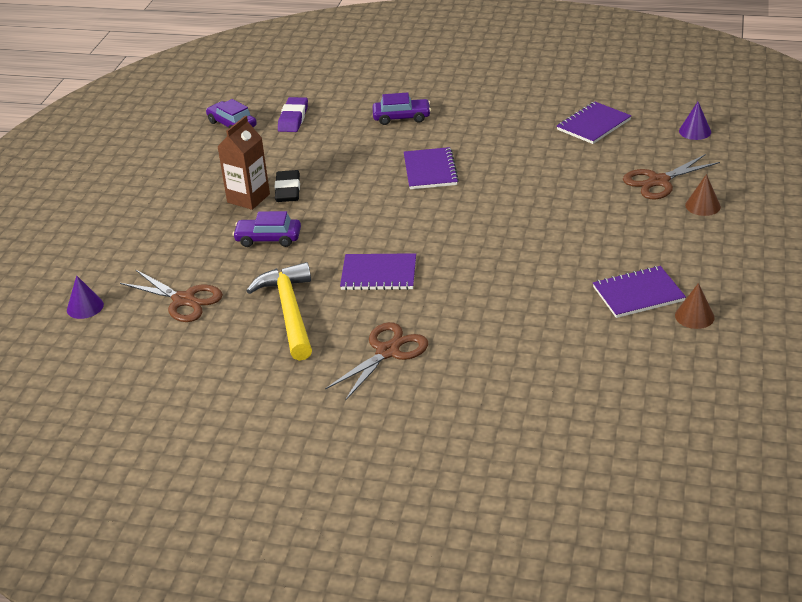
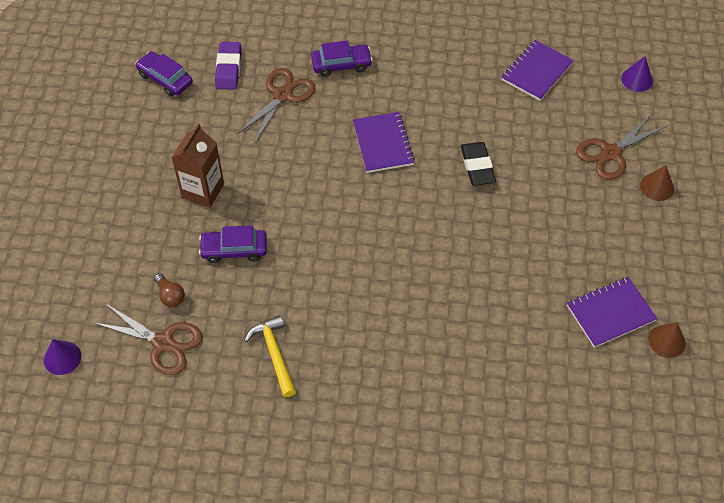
camera: 10 degrees left, 20 degrees up
yellow hammer [246,262,312,361] -> yellow hammer [244,315,296,397], size x0.64
black eraser [274,170,300,202] -> black eraser moved to [461,142,496,186]
brown scissors [325,322,428,401] -> brown scissors moved to [237,68,315,143]
purple notebook [340,253,416,290] -> none
none -> brown light bulb [154,273,185,307]

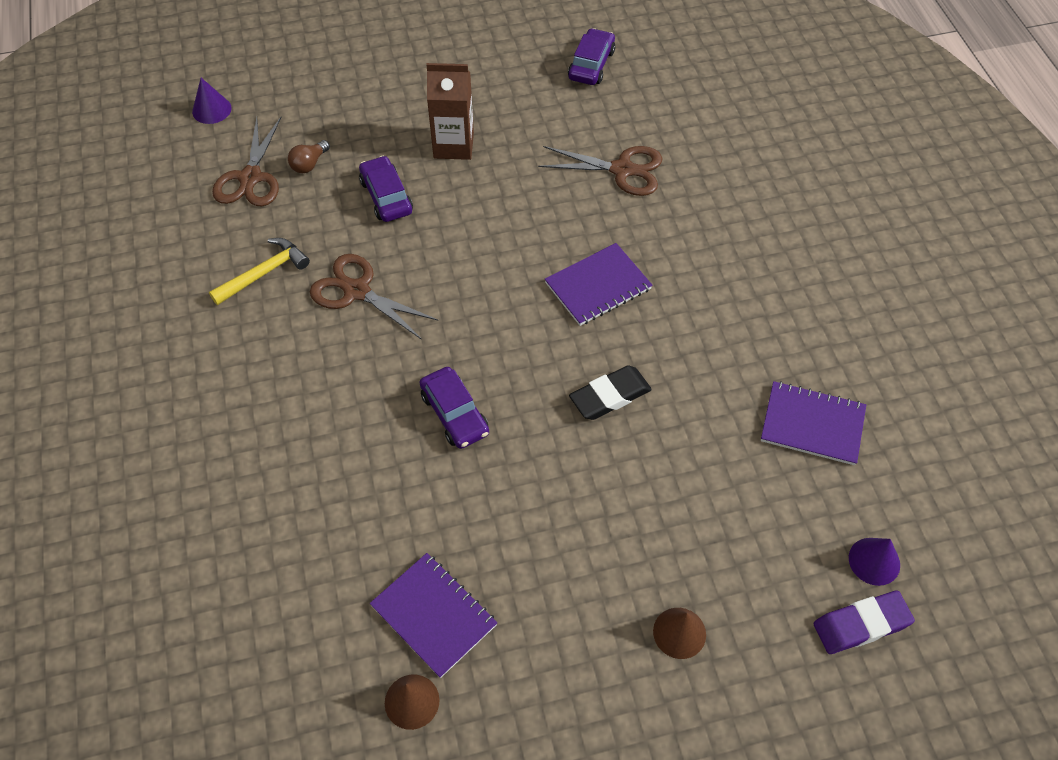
camera: 70 degrees right, 0 degrees up
purple eraser [215,42,241,90] -> purple eraser moved to [814,590,915,654]
purple car [311,41,373,77] -> purple car moved to [419,367,489,449]
brown scissors [576,115,667,180] -> brown scissors moved to [310,254,439,340]

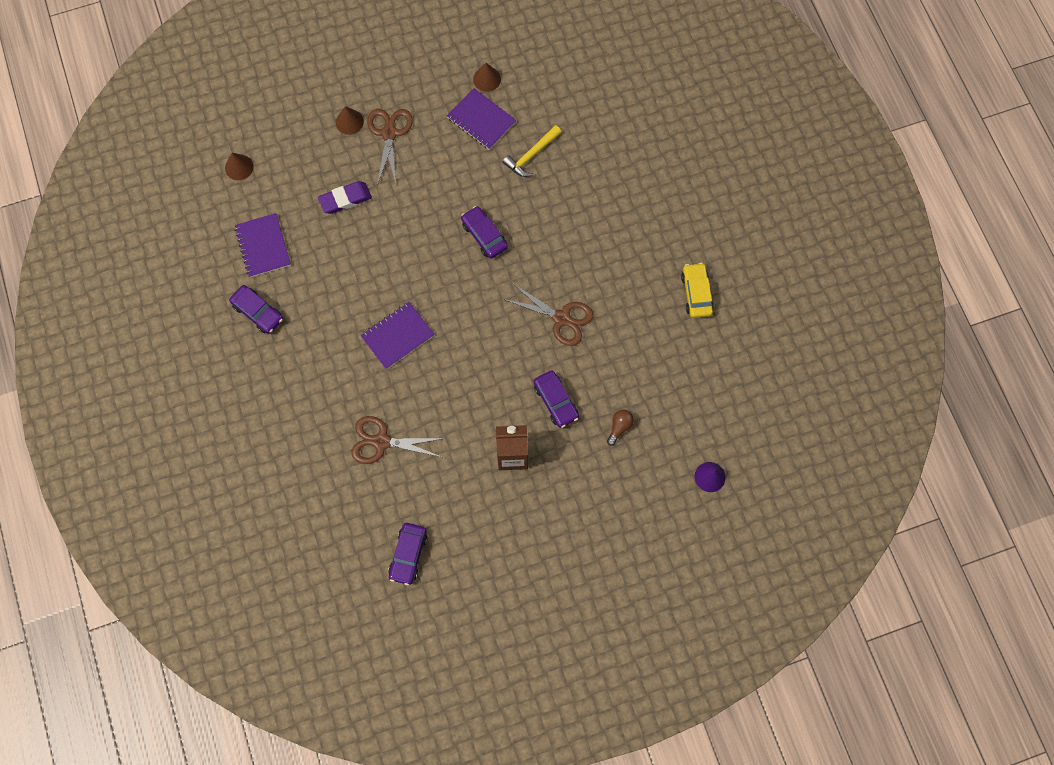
camera: 175 degrees right, 15 degrees up
yellow hammer [209,238,310,305] -> yellow hammer moved to [503,125,562,177]
brown scissors [212,117,281,206] -> brown scissors moved to [367,109,413,185]
black eraser [569,365,652,420] -> none
purple notebook [761,381,866,465] -> purple notebook turned 60 degrees clockwise [235,213,291,277]
purple eraser [814,590,915,654] -> purple eraser moved to [318,181,372,214]
purple cone [849,538,900,586] -> brown cone [225,153,254,180]
none -> purple car [229,285,283,334]
none -> yellow car [681,263,714,318]

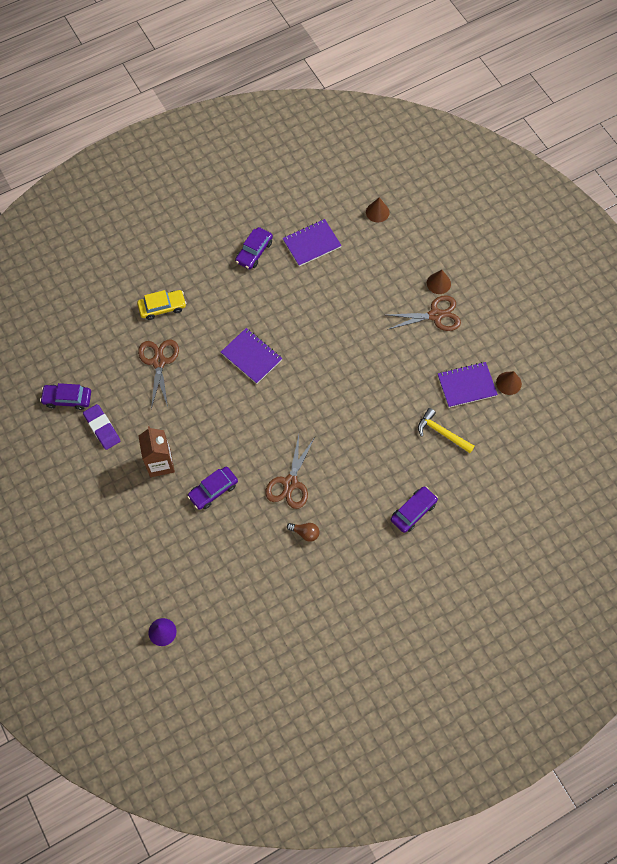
camera: 80 degrees right, 5 degrees down
purple eraser [318,181,372,214] -> purple eraser moved to [83,404,120,450]
purple notebook [447,88,516,150] -> purple notebook turned 45 degrees clockwise [438,362,498,408]
purple car [461,206,508,259] -> purple car moved to [391,486,438,533]
brown light bulb [607,409,634,446] -> brown light bulb moved to [287,523,319,542]
yellow car [681,263,714,318] -> yellow car moved to [137,290,186,320]

